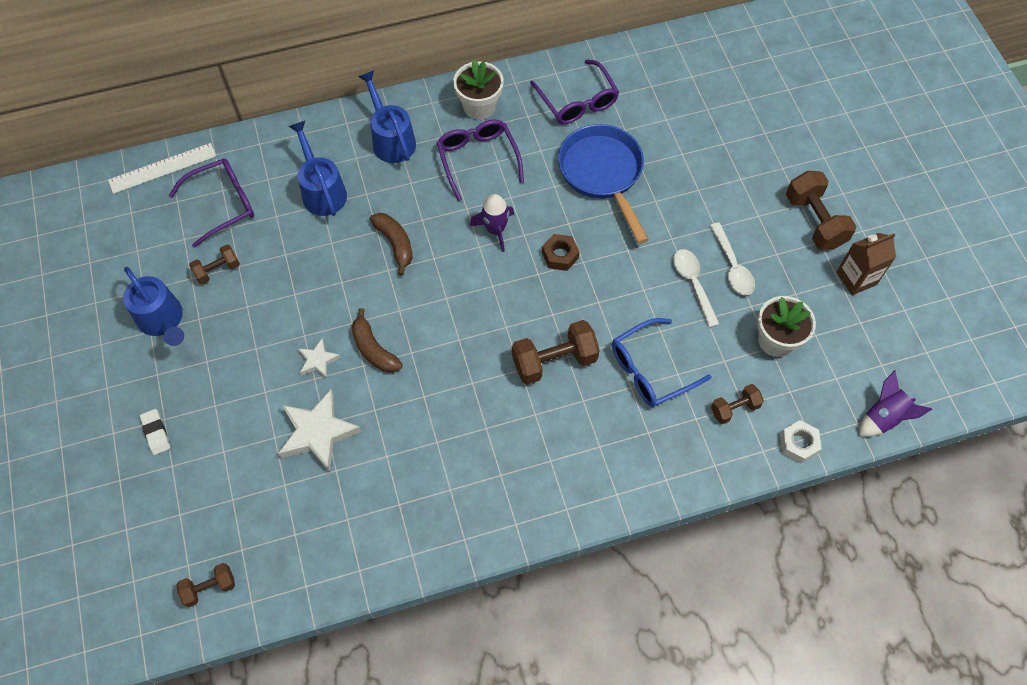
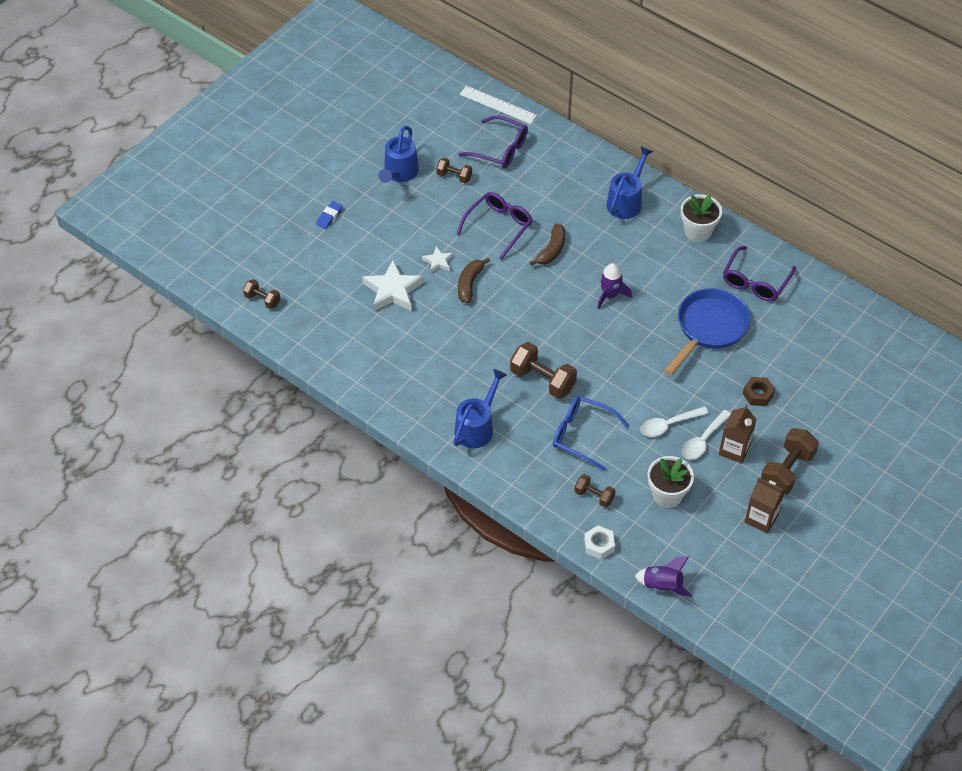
camera: 55 degrees right, 10 degrees down
white eraser [140,409,170,455] -> blue eraser [316,201,343,229]
blue watering can [289,121,347,216] -> blue watering can moved to [453,369,507,448]
purple glasses [437,120,524,201] -> purple glasses moved to [456,192,533,260]
brown nut [542,234,580,271] -> brown nut moved to [743,377,775,406]
white spoon [673,249,719,328] -> white spoon turned 150 degrees counterclockwise [640,406,709,437]
none -> brown carton [719,404,757,464]

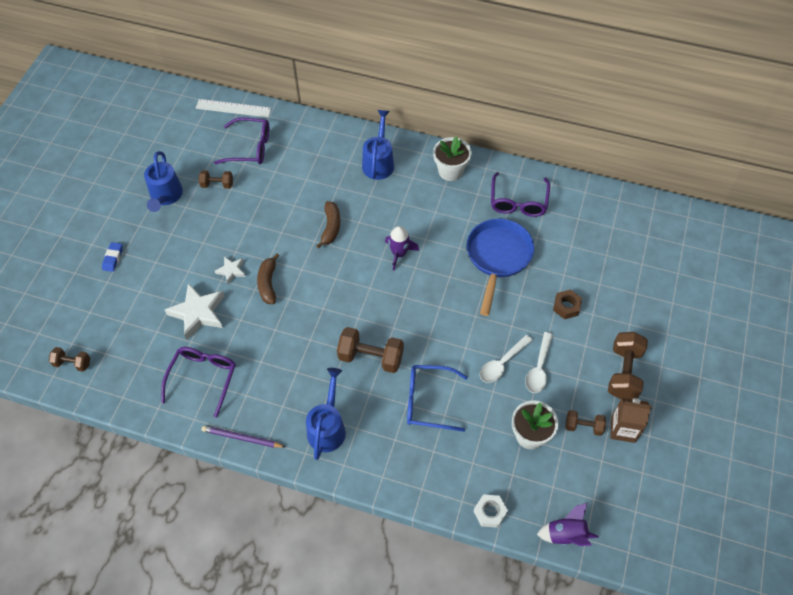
camera: 20 degrees left, 5 degrees up
purple glasses [456,192,533,260] -> purple glasses moved to [161,347,236,418]
brown dumbbell [574,474,615,508] -> brown dumbbell moved to [566,410,606,436]
brown carton [719,404,757,464] -> none
none -> purple pencil [202,426,285,448]

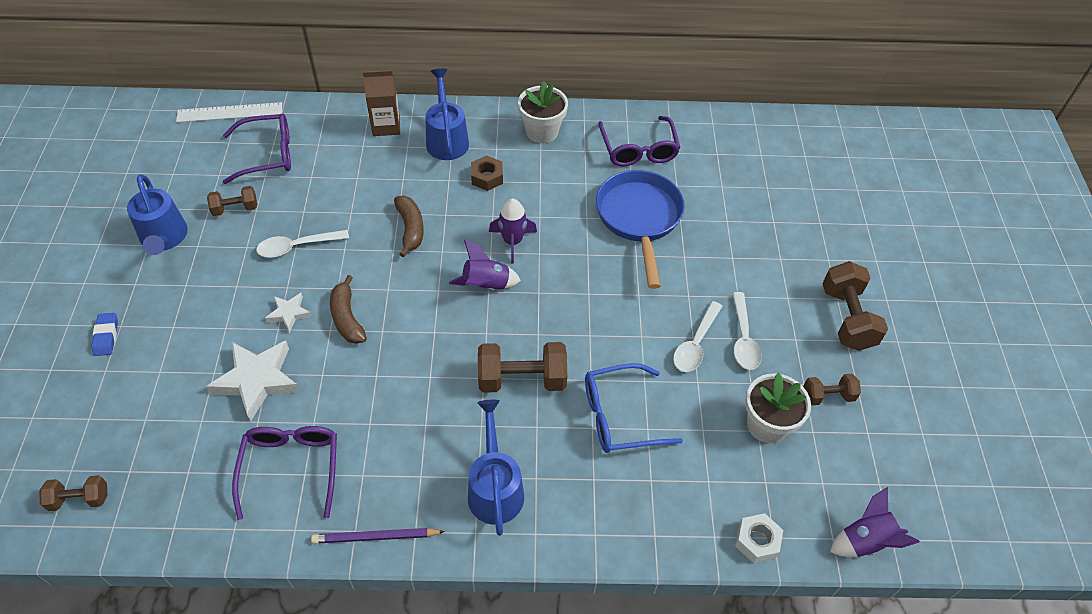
camera: 20 degrees left, 5 degrees down
brown nut [553,290,582,319] -> brown nut moved to [471,155,503,191]
brown carton [610,398,652,443] -> brown carton moved to [363,70,400,136]
none -> white spoon [256,230,349,258]
none -> purple rocket [449,240,521,290]

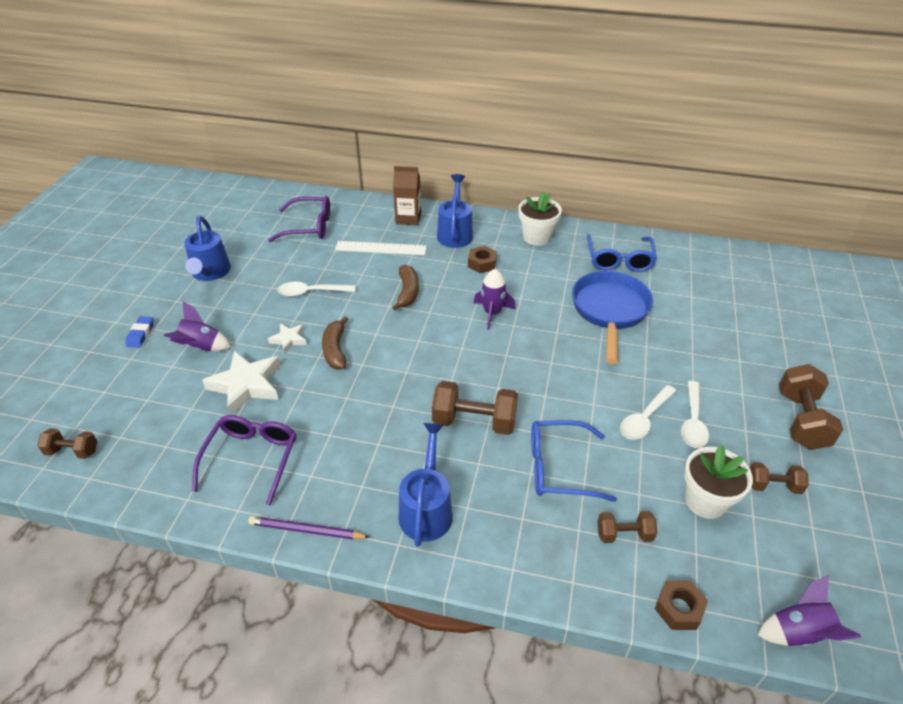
camera: 15 degrees right, 10 degrees down
white ruler [176,102,282,122] -> white ruler moved to [335,241,427,255]
brown dumbbell [207,186,257,216] -> brown dumbbell moved to [597,511,657,543]
purple rocket [449,240,521,290] -> purple rocket moved to [164,301,231,351]
purple glasses [598,116,680,166] -> blue glasses [587,234,657,272]
white nut [735,513,783,563] -> brown nut [655,580,708,630]

